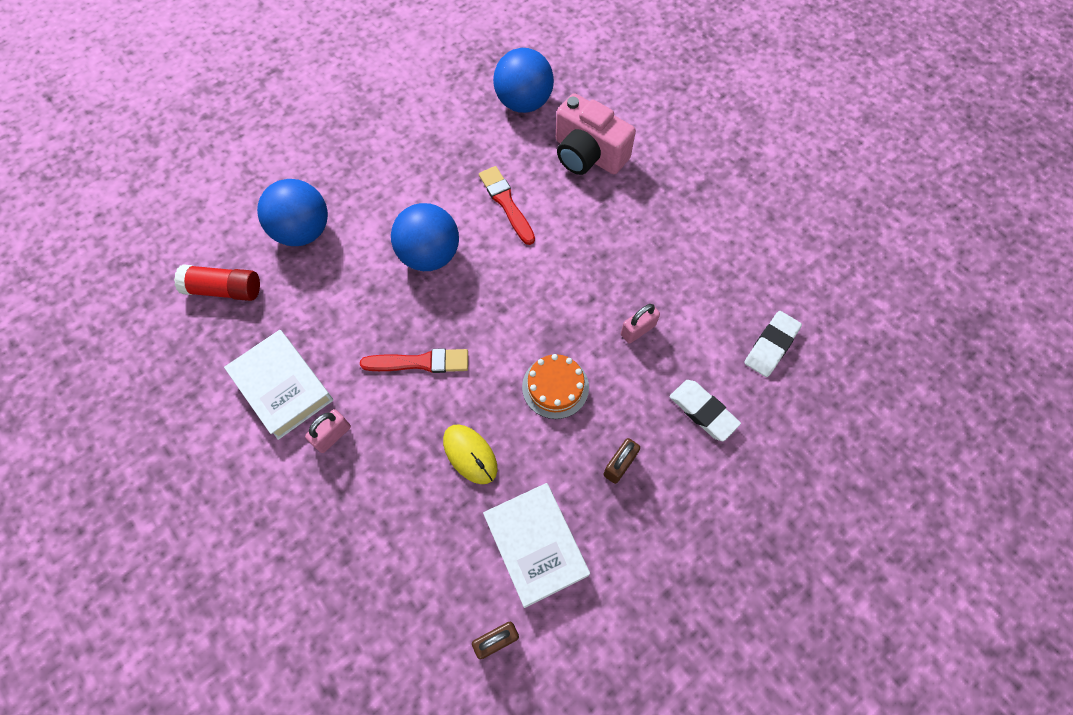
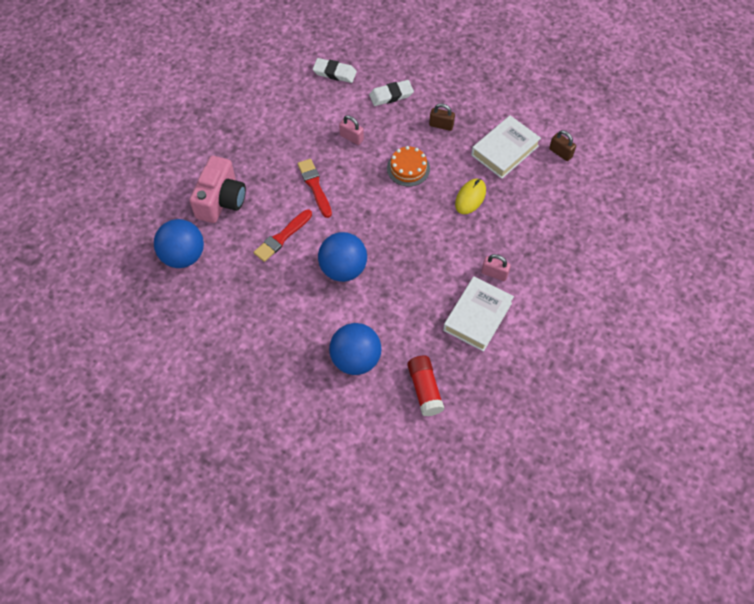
camera: 110 degrees left, 5 degrees down
red brush [360,348,468,373] -> red brush moved to [298,159,332,218]
white eraser [669,380,741,441] -> white eraser turned 45 degrees clockwise [369,80,414,106]

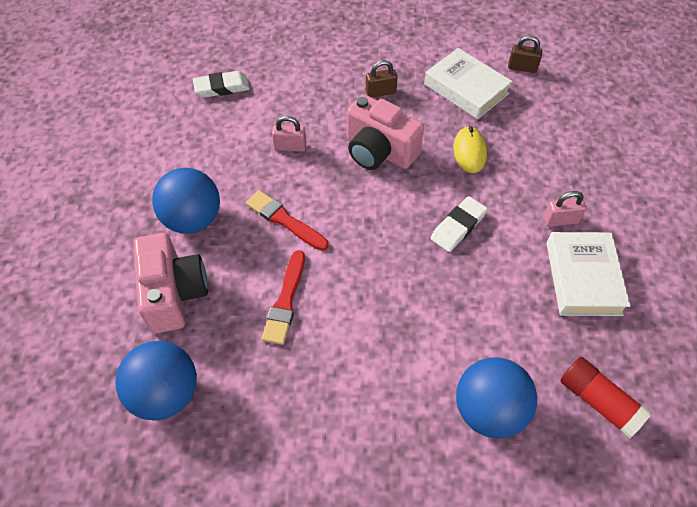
camera: 30 degrees left, 5 degrees down
blue ball [318,232,367,282] -> blue ball moved to [152,168,220,234]
white eraser [369,80,414,106] -> white eraser moved to [431,196,488,252]
orange cake [387,146,430,187] -> pink camera [347,94,424,170]
white book [471,115,541,179] -> white book turned 60 degrees counterclockwise [424,48,513,119]

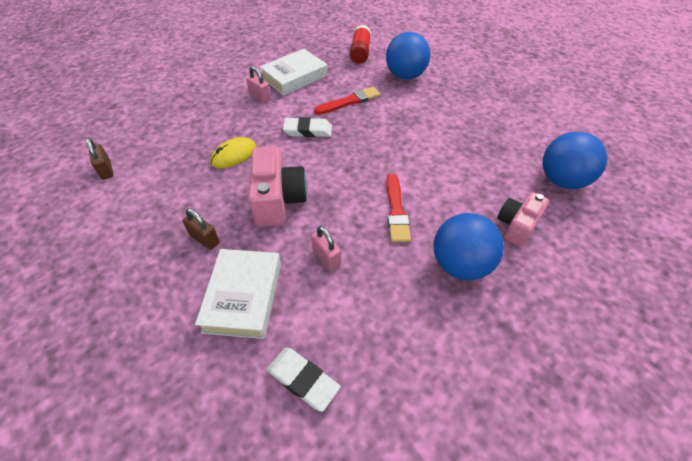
camera: 130 degrees left, 5 degrees down
pink camera [133,233,208,334] -> pink camera [497,192,549,247], size x0.66
red brush [262,250,305,345] -> red brush moved to [314,87,380,114]
white book [424,48,513,119] -> white book moved to [195,249,281,339]

